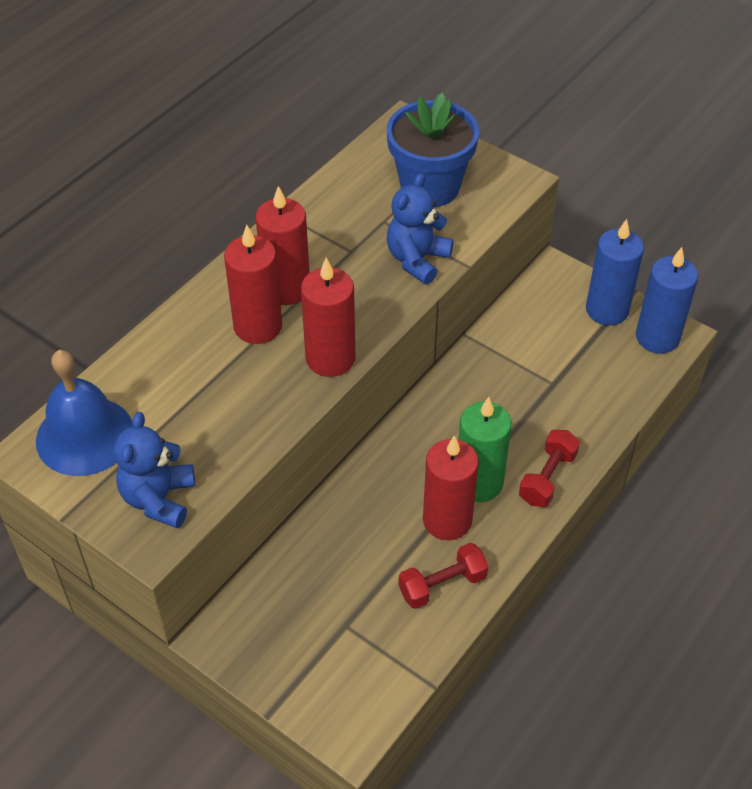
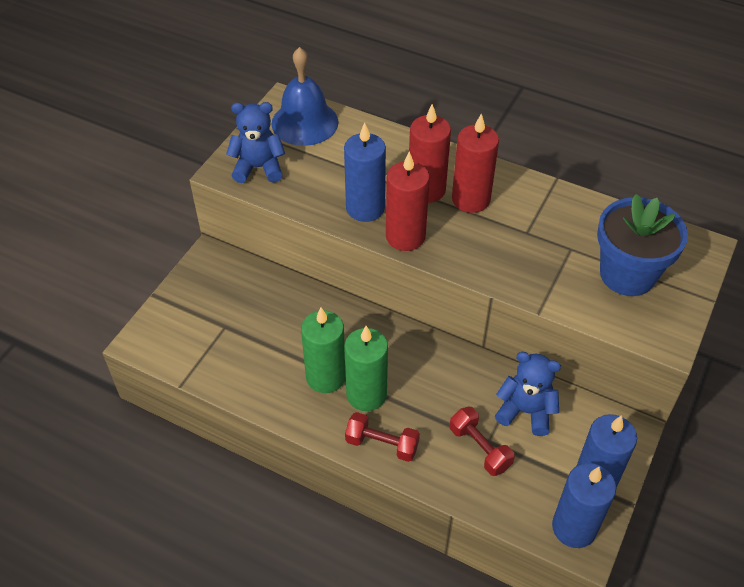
camera: 80 degrees right, 0 degrees up
blue teddy bear [387,173,453,284] -> blue teddy bear moved to [495,352,561,436]
red dumbbell [398,543,488,609] -> red dumbbell moved to [450,407,515,476]
red candle [423,436,479,540] -> green candle [301,307,346,393]
none -> blue candle [344,122,386,222]

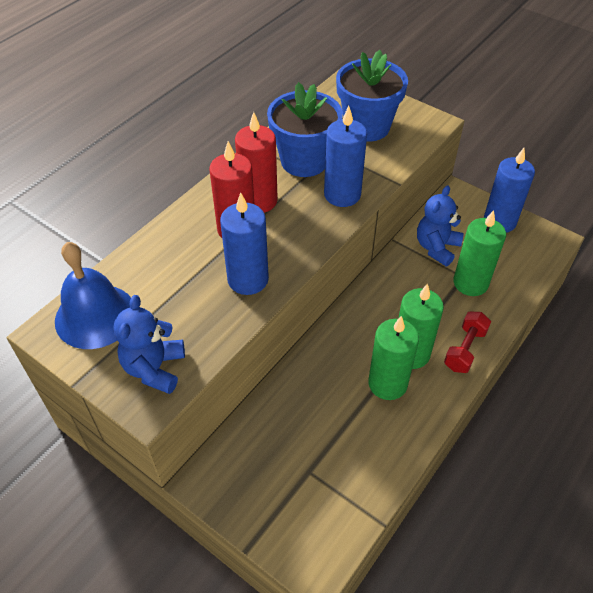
camera: 80 degrees left, 0 degrees up
red candle [386,151,430,251] -> none
red dumbbell [450,407,515,476] -> green candle [453,210,506,296]
blue candle [552,463,616,548] -> blue candle moved to [324,106,367,207]
none -> blue flower pot [267,82,343,177]

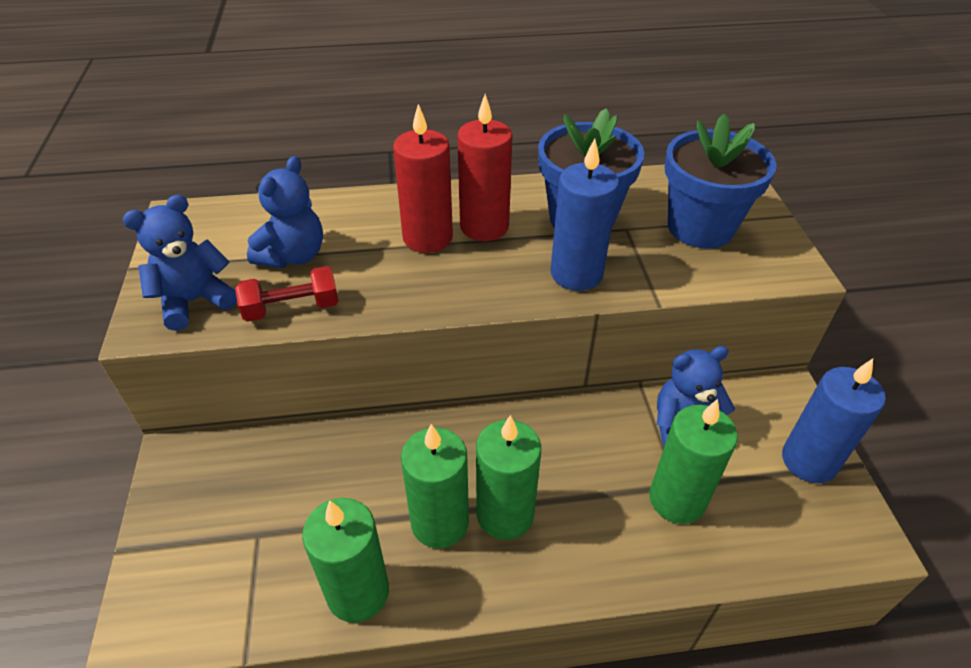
camera: 45 degrees right, 5 degrees down
blue bell [55,242,131,349] -> none
blue candle [220,192,269,295] -> none
red dumbbell [444,311,491,373] -> red dumbbell moved to [235,266,339,322]
none -> blue teddy bear [247,156,323,268]
none -> green candle [302,498,389,623]

